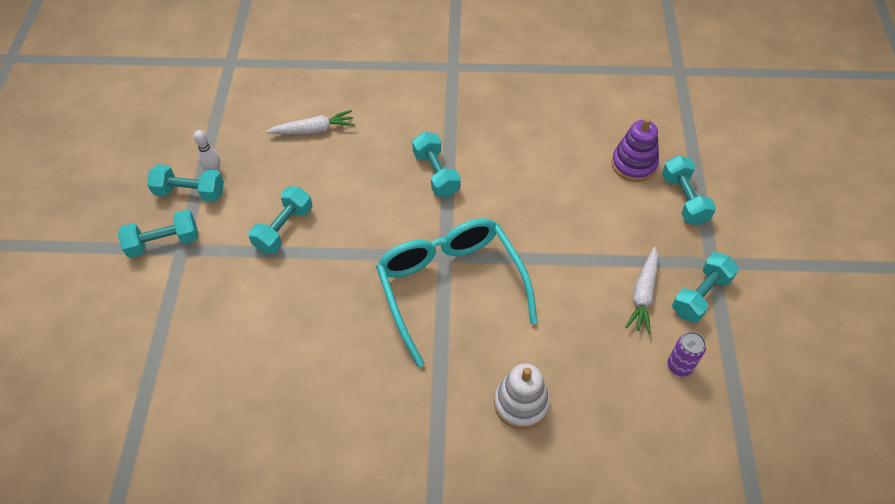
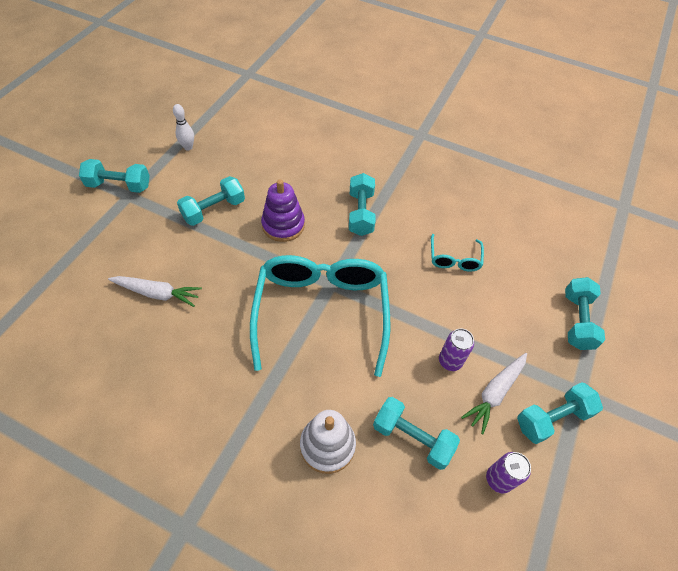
camera: 20 degrees right, 0 degrees up
turquoise dumbbell [147,164,224,202] -> turquoise dumbbell moved to [373,397,460,470]
white carrot [266,110,355,135] -> white carrot moved to [108,276,202,307]
purple stacking toy [611,118,659,182] -> purple stacking toy moved to [261,180,305,242]
none -> turquoise glasses [431,234,484,272]
none -> purple can [439,328,474,371]

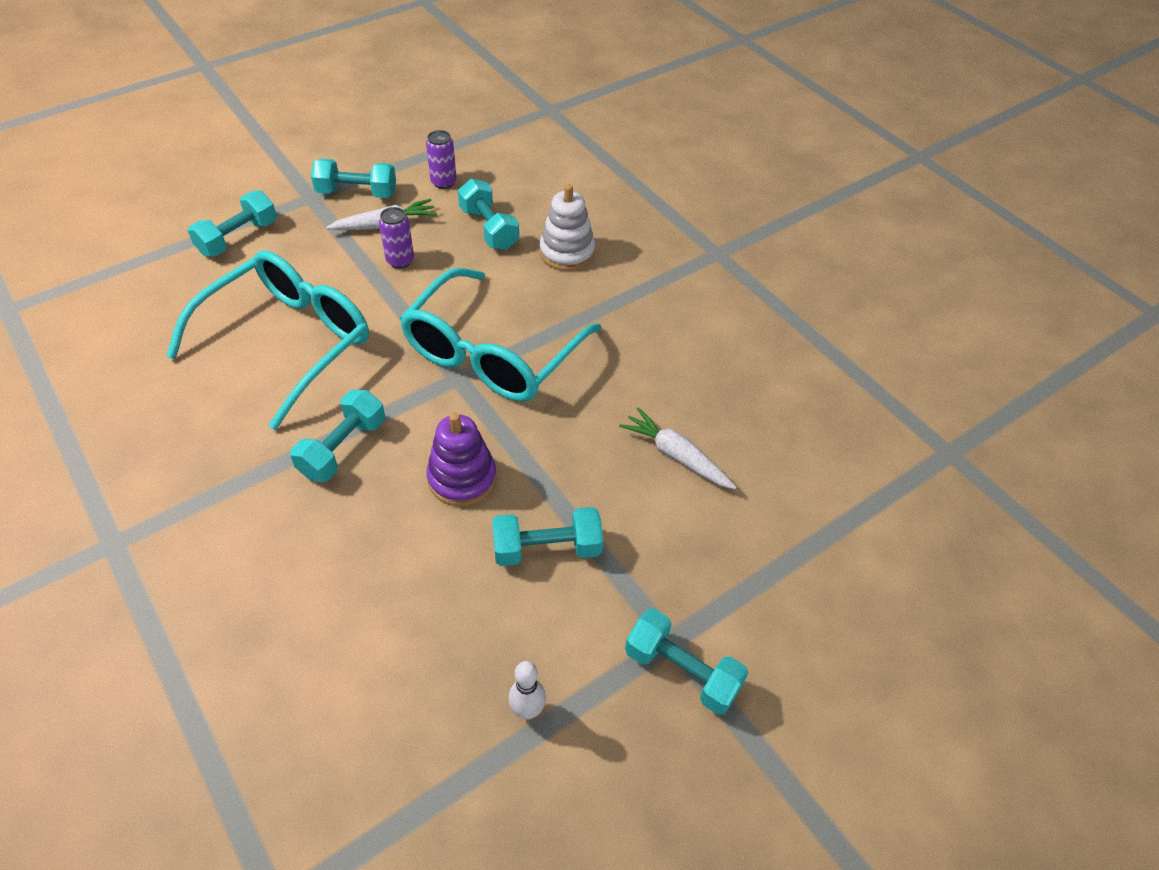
camera: 150 degrees left, 5 degrees down
turquoise glasses [431,234,484,272] -> turquoise glasses [166,250,369,430], size x2.29

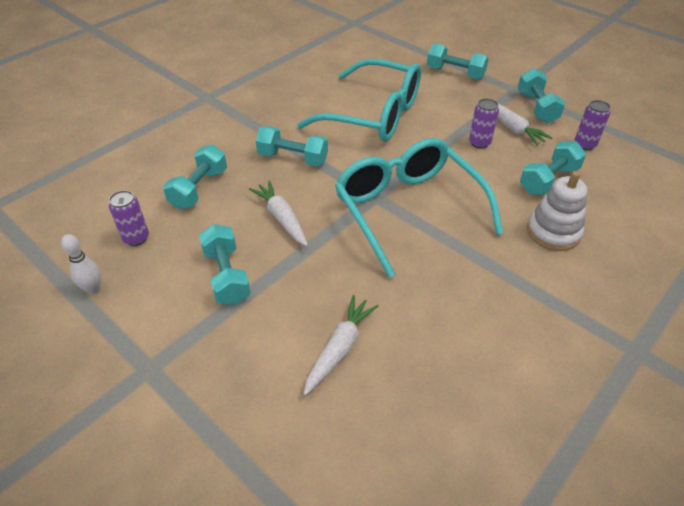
camera: 80 degrees right, 5 degrees down
turquoise glasses [400,267,601,402] -> turquoise glasses turned 45 degrees clockwise [335,138,503,278]
purple stacking toy [426,413,497,506] -> white carrot [249,180,308,246]
turquoise dumbbell [625,609,748,715] -> turquoise dumbbell moved to [163,144,227,209]
none -> purple can [109,190,149,246]

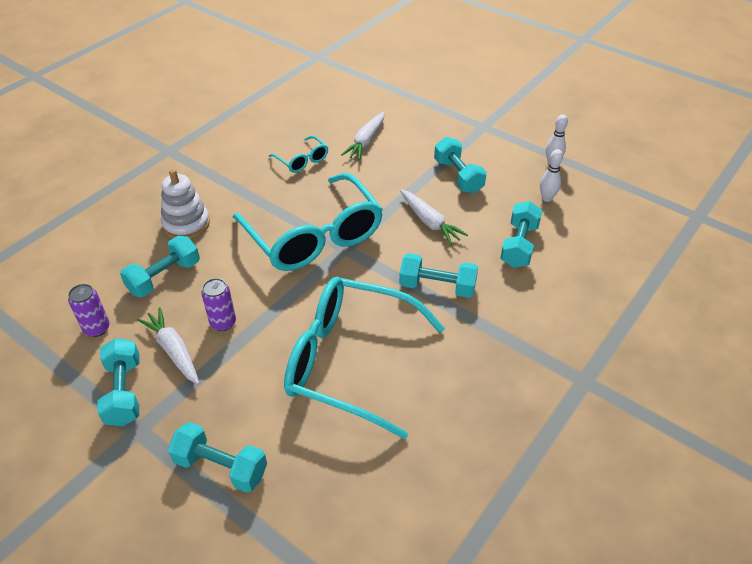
camera: 175 degrees right, 0 degrees up
purple can [109,190,149,246] -> white bowling pin [540,149,563,202]
none -> turquoise glasses [269,136,328,173]

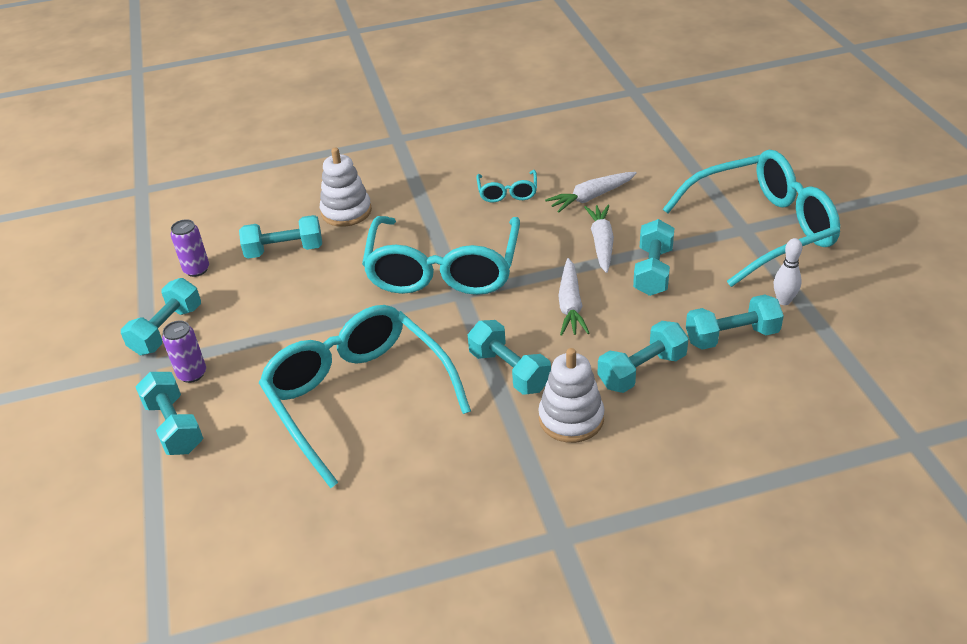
camera: 40 degrees right, 5 degrees down
white carrot [137,307,199,384] -> white carrot moved to [584,204,614,273]
purple can [201,278,236,331] -> purple can moved to [162,321,206,383]
white bowling pin [540,149,563,202] -> turquoise dumbbell [686,295,784,350]
none -> white stacking toy [538,348,605,443]
none -> turquoise glasses [663,150,840,287]

